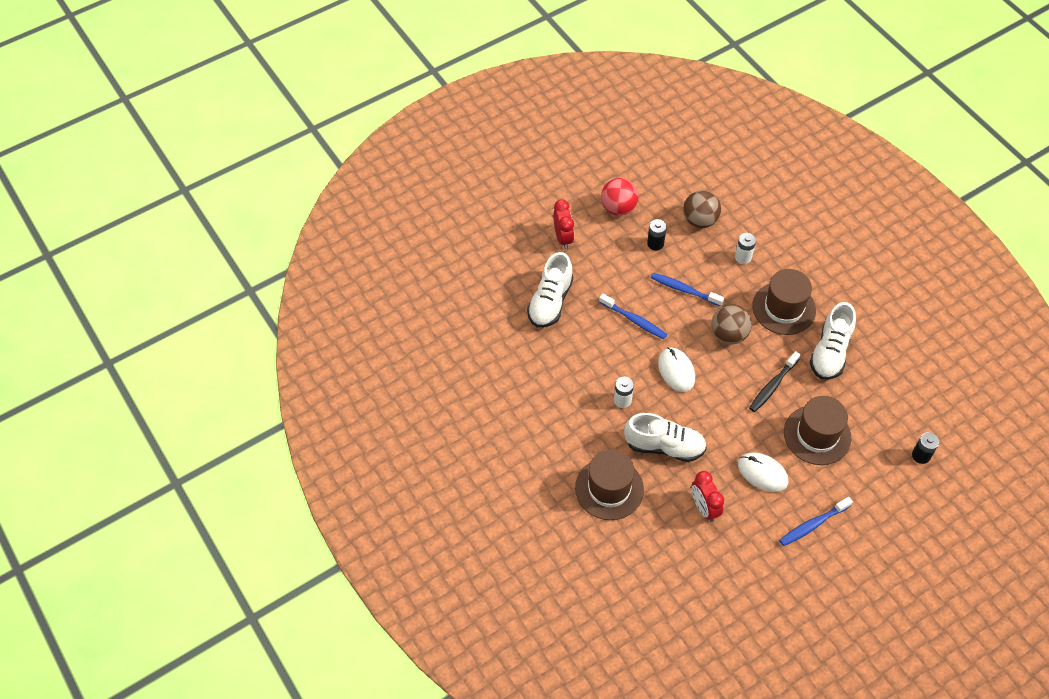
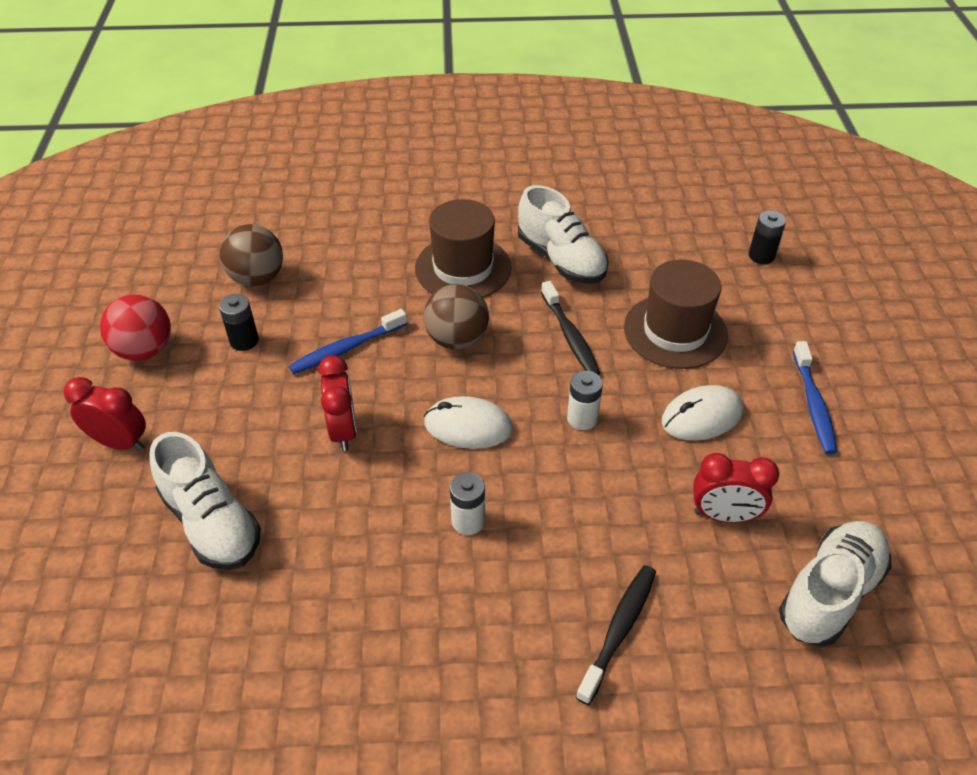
camera: 60 degrees left, 10 degrees down
brown hat [575,450,644,520] -> black toothbrush [576,565,656,705]
blue toothbrush [599,294,667,339] -> red clock [318,355,357,451]
white shoe [624,413,707,462] -> white shoe moved to [779,521,892,647]
white battery [735,233,756,264] -> white battery moved to [567,371,603,430]

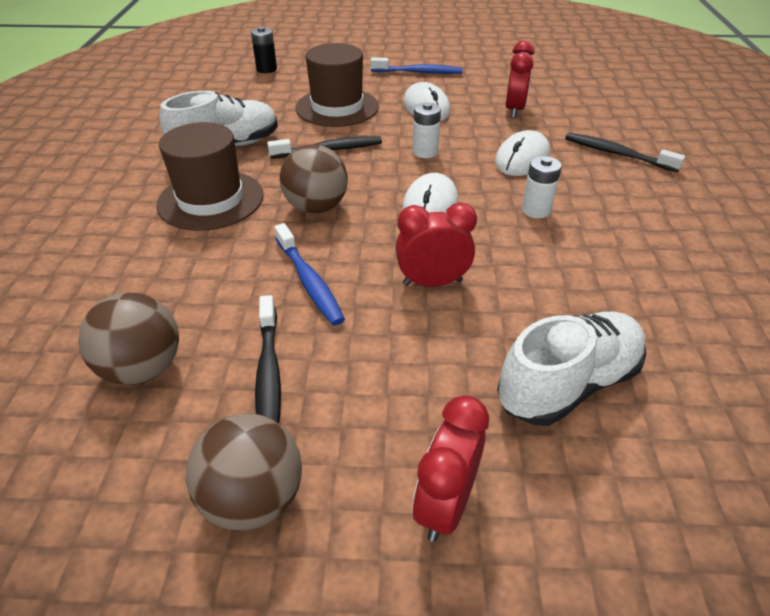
camera: 85 degrees left, 5 degrees down
red ball [100,294,171,361] -> brown ball [186,413,302,531]
black battery [219,294,259,351] -> black toothbrush [255,295,281,423]
white shoe [779,521,892,647] -> none
none -> white mouse [495,130,550,176]

